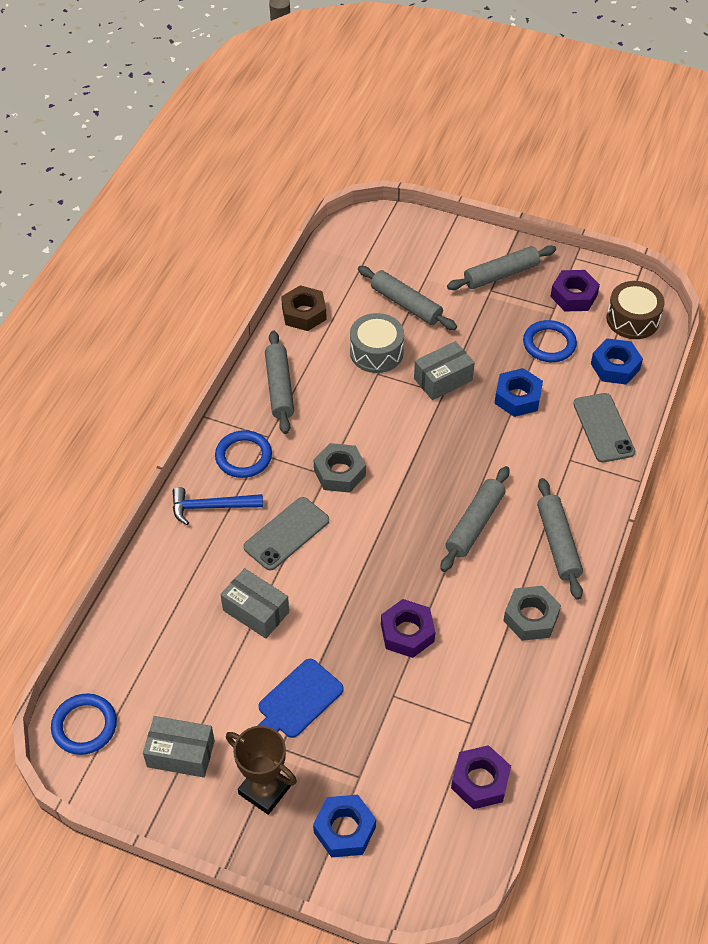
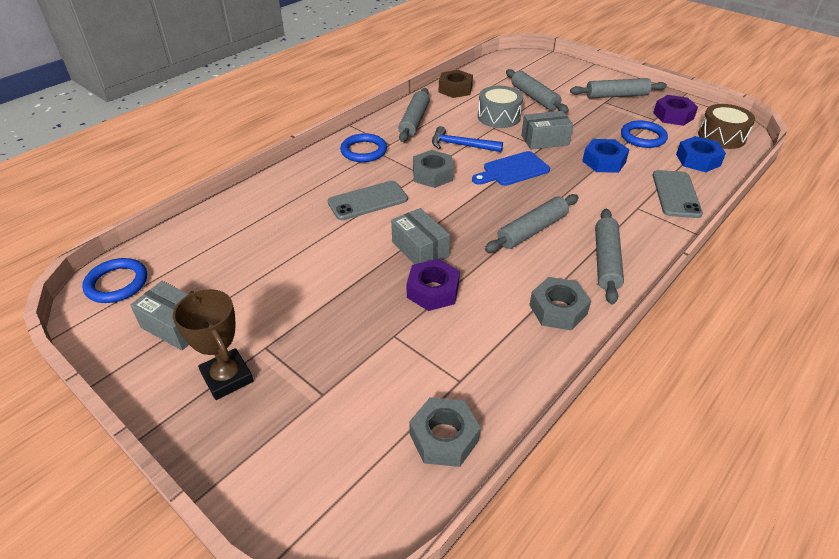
camera: 20 degrees right, 10 degrees down
blue hammer [173,487,263,525] -> blue hammer moved to [432,126,503,152]
grey box [220,568,289,639] -> grey box moved to [391,208,450,264]
blue cutting board [257,659,344,738] -> blue cutting board moved to [472,151,550,186]
blue nut [313,795,376,858] -> none
purple nut [451,745,511,809] -> grey nut [409,397,481,467]

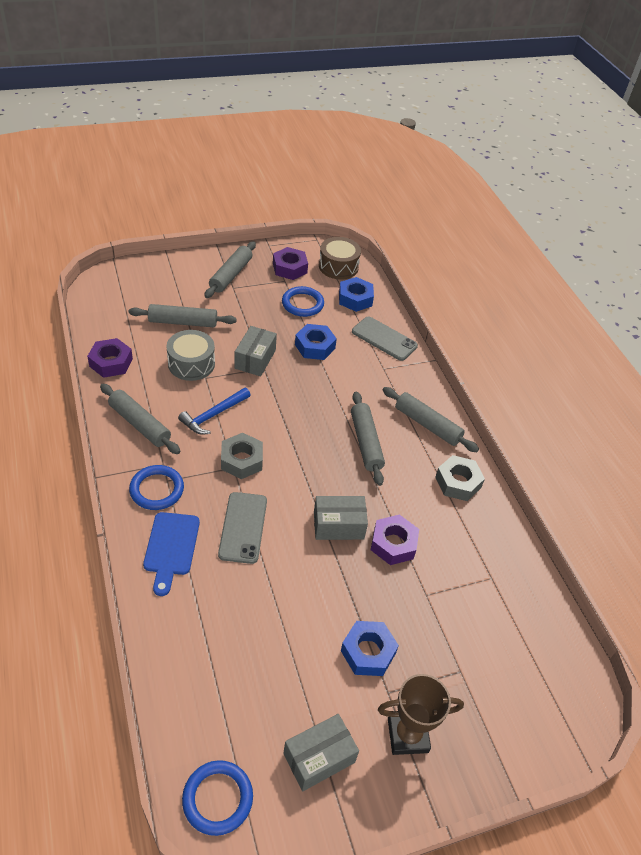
camera: 65 degrees left, 5 degrees up
grey nut [409,397,481,467] -> none
brown nut [439,70,473,98] -> purple nut [87,338,133,378]
blue cutting board [472,151,550,186] -> blue cutting board moved to [143,512,200,596]
none -> blue nut [341,621,399,676]

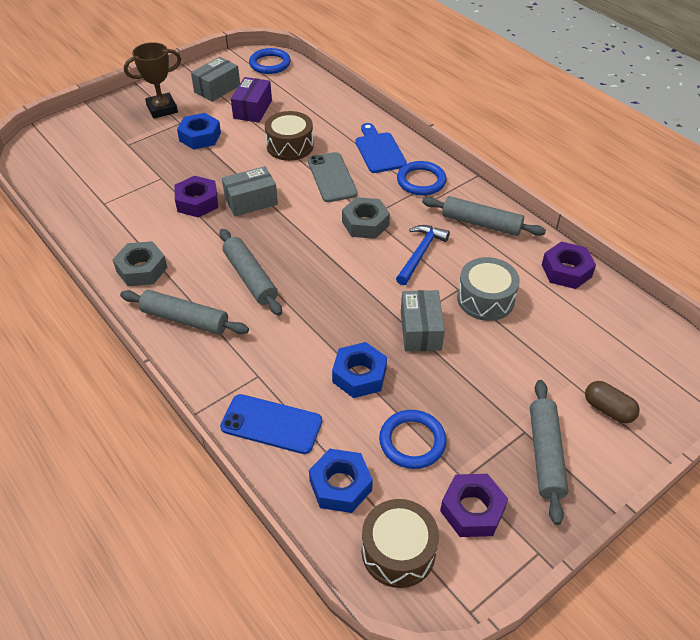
camera: 165 degrees right, 0 degrees up
grey rolling pin [129,304,237,327] -> none
grey phone [352,316,418,361] -> blue phone [220,394,322,454]
none -> purple box [231,77,272,122]
none -> brown drum [265,111,314,161]
none -> brown capsule [585,381,640,423]

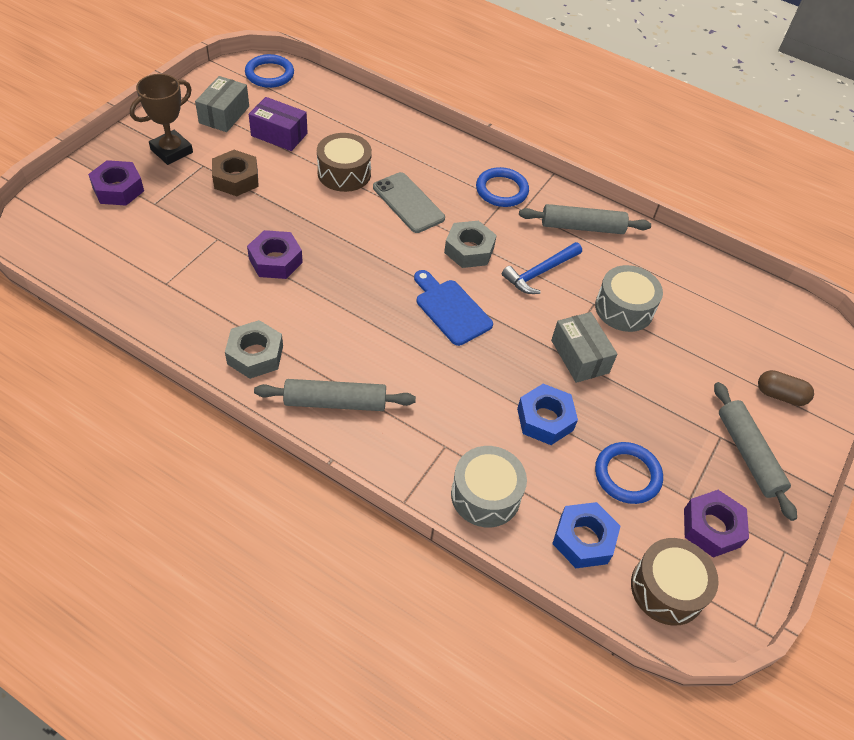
camera: 25 degrees left, 5 degrees up
blue nut [177,113,221,149] -> brown nut [212,150,259,196]
grey rolling pin [220,229,282,316] -> none
blue phone [220,394,322,454] -> grey drum [451,446,527,527]
grey box [222,166,278,217] -> none
purple box [231,77,272,122] -> purple box turned 60 degrees counterclockwise [249,97,308,151]
blue cutting board [355,123,407,173] -> blue cutting board moved to [414,270,493,346]
blue hammer [396,225,450,285] -> blue hammer turned 135 degrees counterclockwise [502,242,582,294]
purple nut [542,242,596,289] -> purple nut moved to [88,160,144,206]

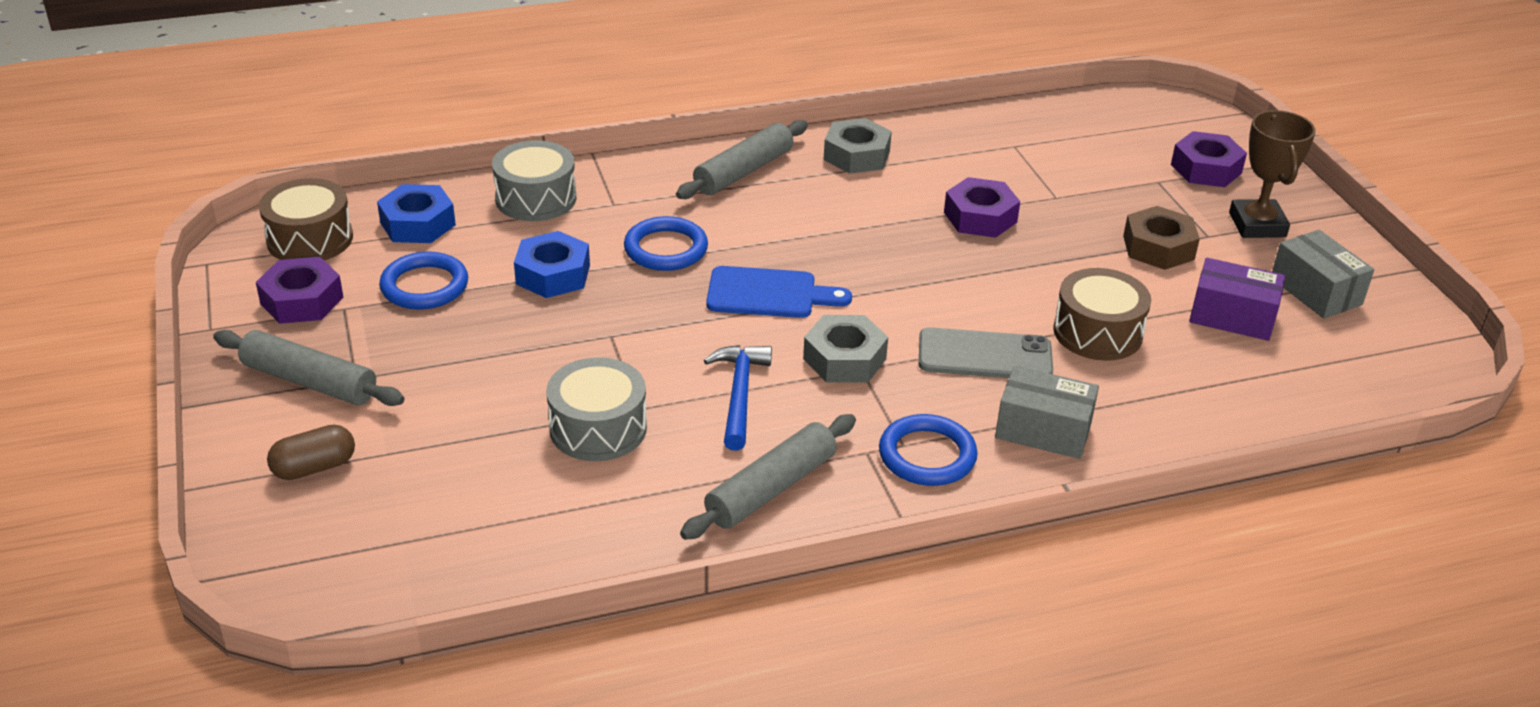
camera: 135 degrees right, 15 degrees down
blue ring [245,54,294,88] -> blue ring moved to [624,216,708,271]
purple box [249,97,308,151] -> purple box turned 45 degrees clockwise [1189,258,1285,341]
grey box [551,312,617,383] -> grey box moved to [995,366,1099,459]

